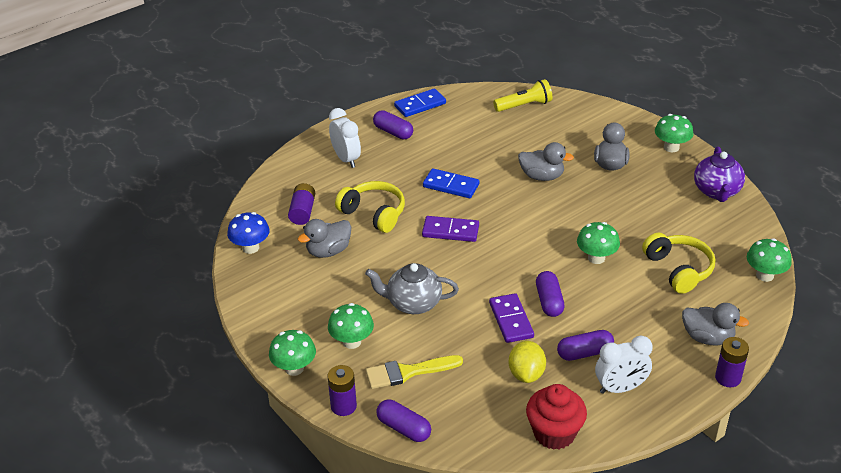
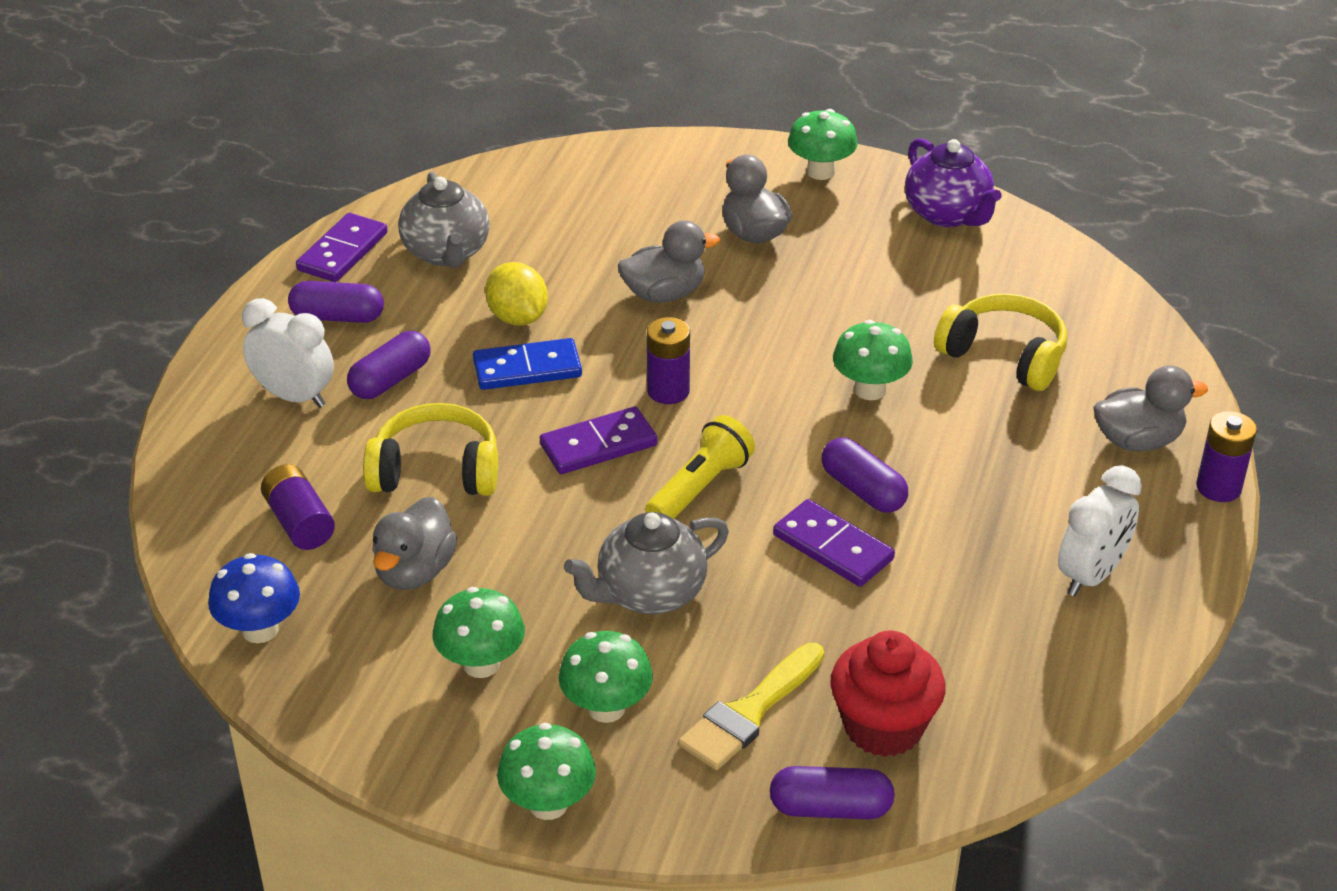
camera: 35 degrees left, 0 degrees up
purple battery [327,365,357,416] -> purple battery moved to [647,317,690,404]
blue domino [394,88,446,117] -> purple domino [296,213,387,282]
yellow flashlight [493,79,552,112] -> yellow flashlight moved to [645,415,755,519]
yellow lemon [509,341,546,383] -> yellow lemon moved to [485,262,548,326]
red cupcake [526,384,587,450] -> red cupcake moved to [830,630,946,757]
purple capsule [557,330,614,361] -> purple capsule moved to [347,331,430,399]
green mushroom [747,238,792,282] -> green mushroom moved to [433,587,525,678]
none -> grey teapot [398,172,490,268]

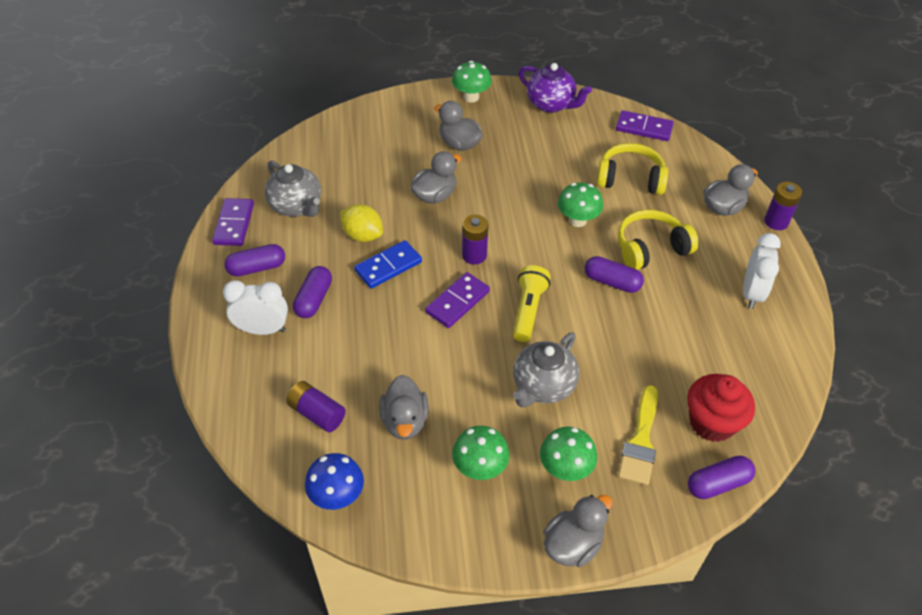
camera: 25 degrees left, 10 degrees up
yellow headphones [363,403,498,496] -> yellow headphones moved to [618,210,699,270]
green mushroom [497,723,596,820] -> grey duck [544,495,612,567]
purple domino [773,499,895,587] -> purple domino moved to [616,110,674,141]

